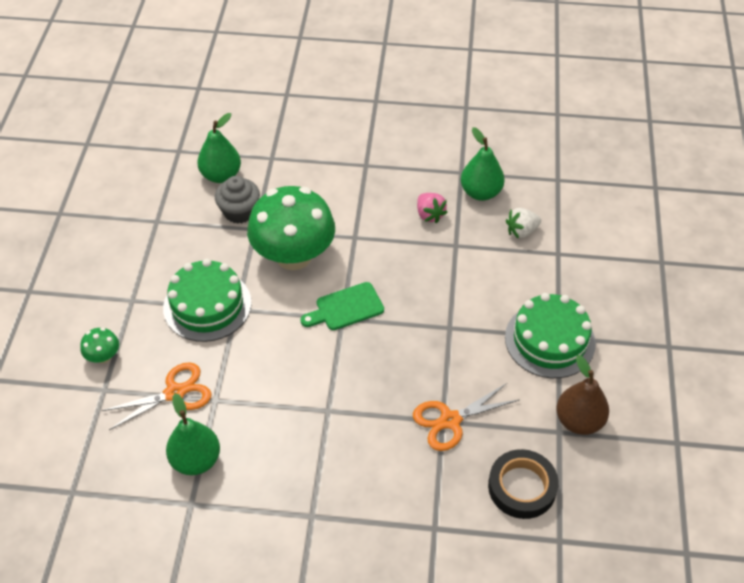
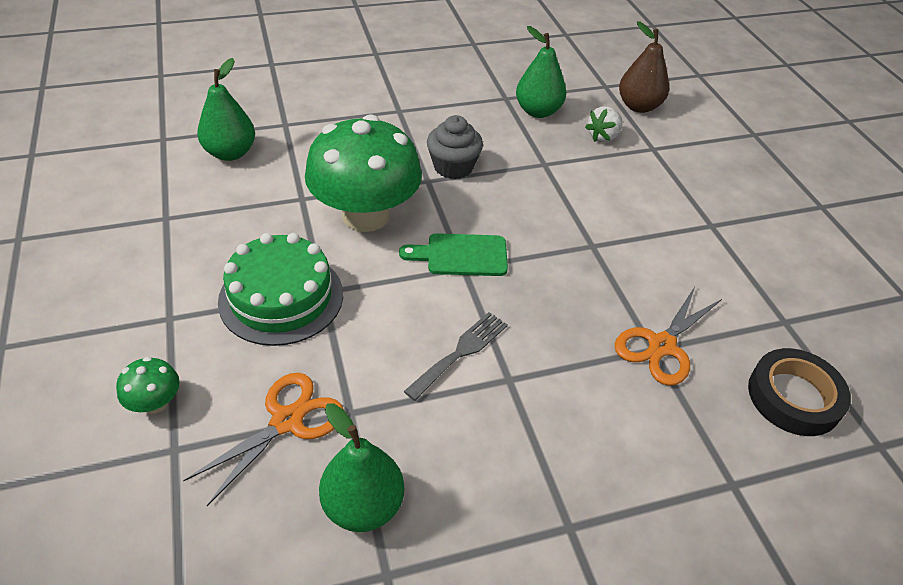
camera: 25 degrees left, 5 degrees down
grey cupcake [215,176,260,224] -> grey cupcake moved to [427,115,483,179]
green cutting board [300,282,384,330] -> green cutting board turned 45 degrees clockwise [399,233,508,276]
pink strawberry [417,193,448,223] -> none
green cake [505,293,596,378] -> none
brown pear [556,355,609,435] -> brown pear moved to [619,21,669,113]
none -> grey fork [404,312,508,401]

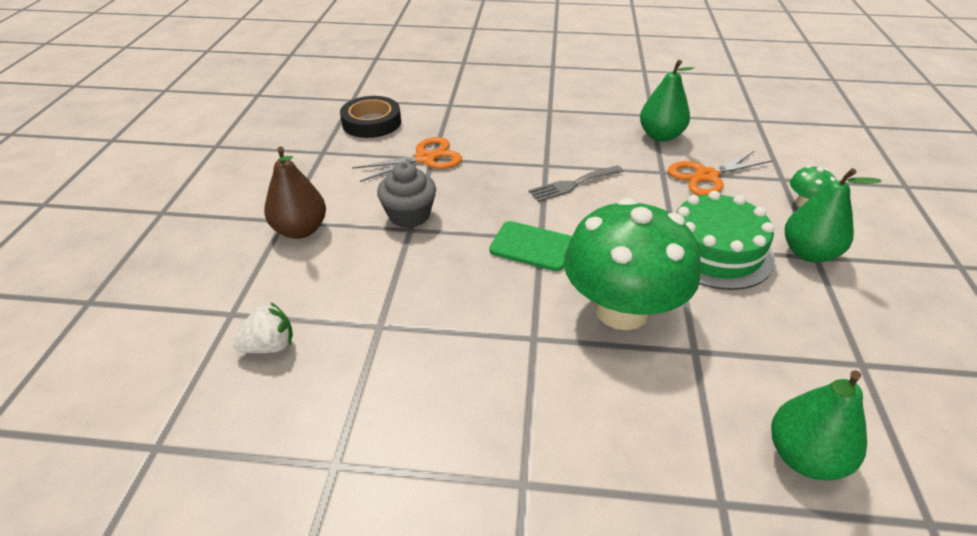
camera: 155 degrees left, 5 degrees down
grey cupcake [427,115,483,179] -> grey cupcake moved to [377,162,436,228]
green pear [516,26,566,118] -> green pear moved to [785,168,882,263]
brown pear [619,21,669,113] -> brown pear moved to [264,147,326,239]

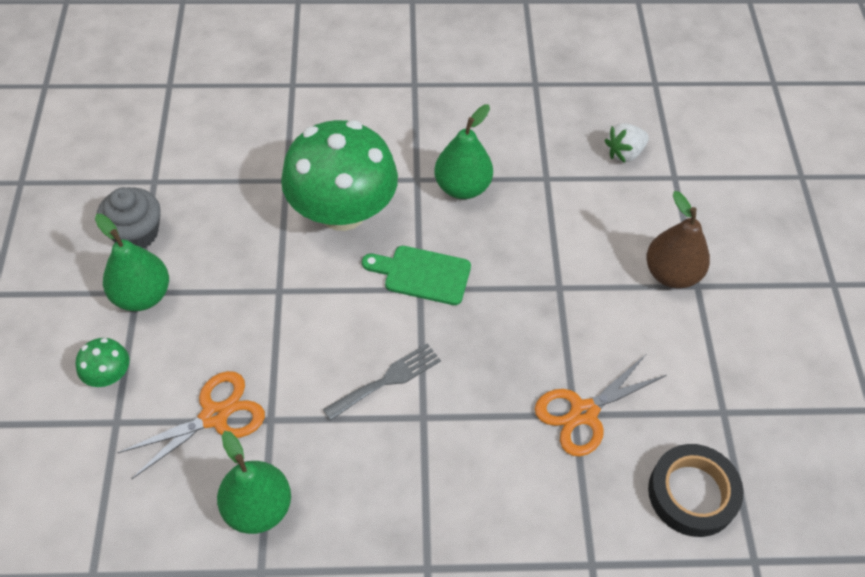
camera: 170 degrees right, 15 degrees up
grey cupcake [377,162,436,228] -> grey cupcake moved to [97,187,161,248]
green cake [676,191,775,290] -> none
green pear [771,370,867,480] -> green pear moved to [434,104,493,199]

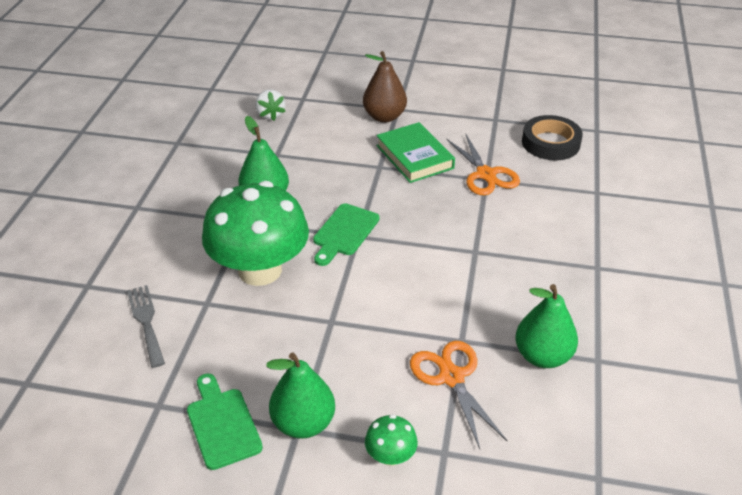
camera: 75 degrees left, 15 degrees down
grey cupcake [97,187,161,248] -> green cutting board [187,373,263,470]
grey fork [323,343,441,421] -> grey fork moved to [127,285,165,368]
none -> green book [376,122,455,183]

